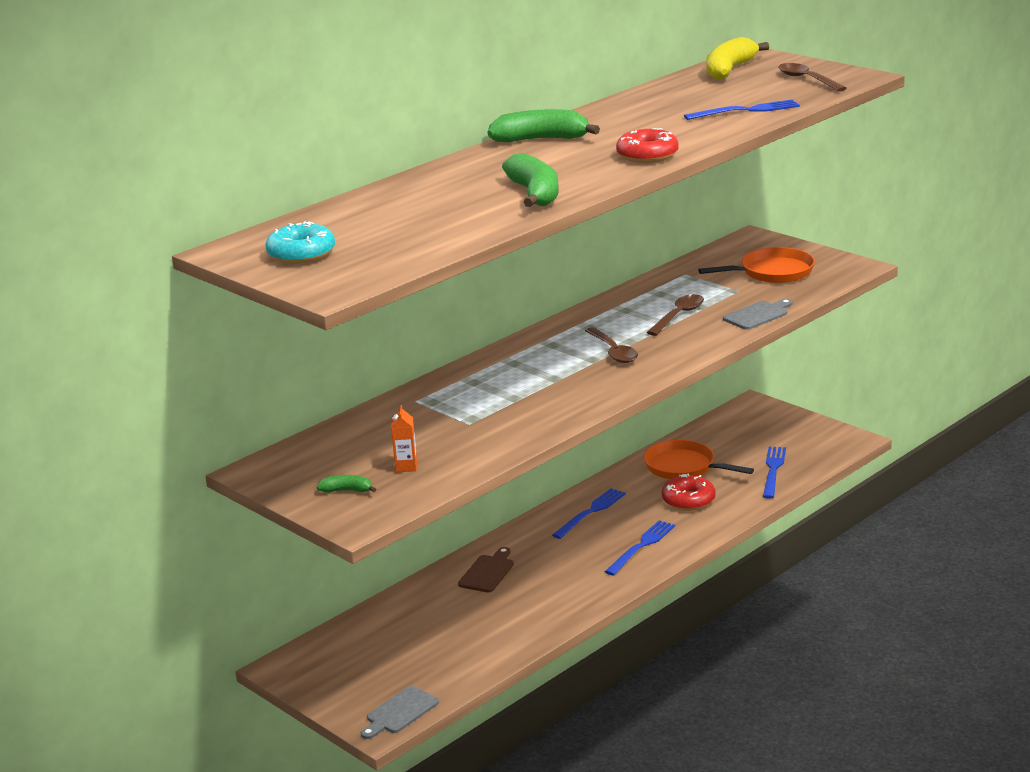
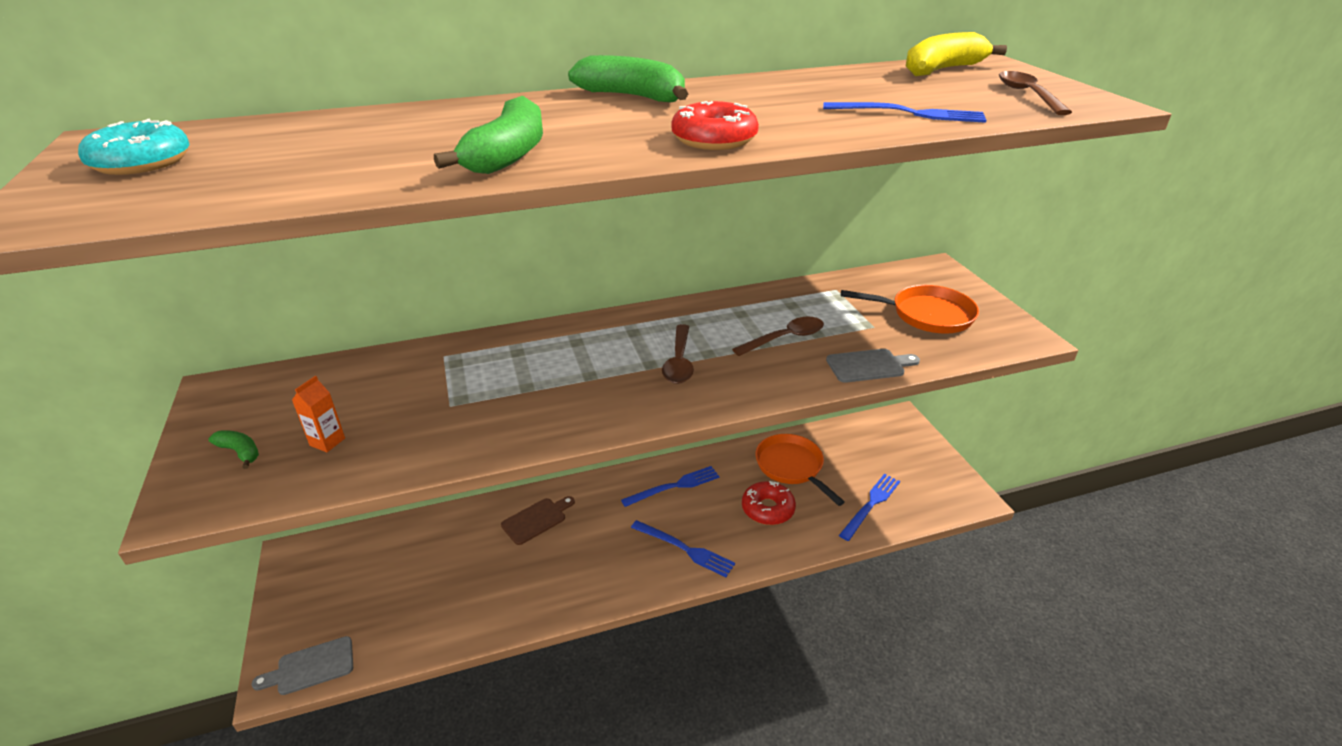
camera: 25 degrees right, 10 degrees up
blue fork [605,520,675,575] -> blue fork turned 60 degrees clockwise [631,520,735,577]

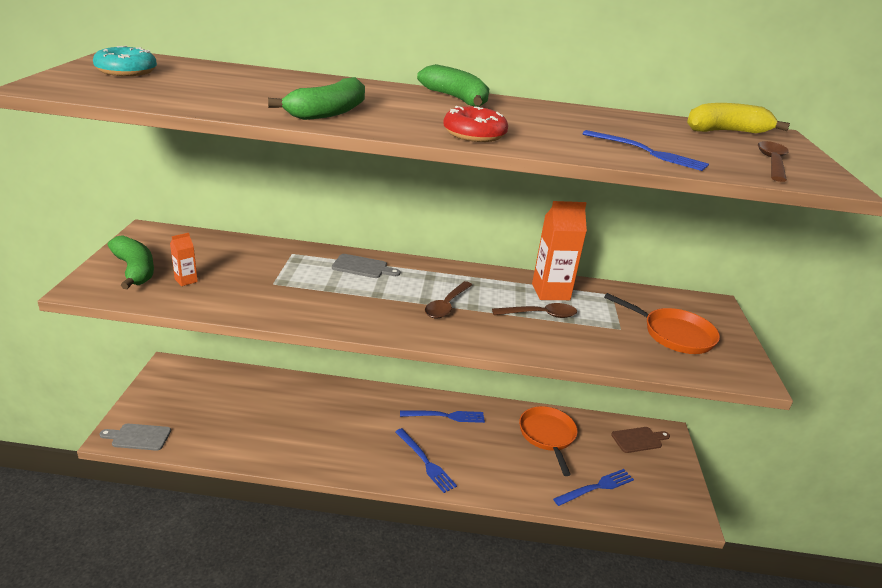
camera: 20 degrees right, 5 degrees down
green banana [208,430,259,469] -> green banana [107,235,154,289], size x2.01
brown cutting board [501,496,575,545] -> brown cutting board moved to [611,427,670,453]
red donut [742,481,796,525] -> none
grey cutting board [826,349,920,383] -> grey cutting board moved to [332,254,400,278]
none -> orange carton [532,201,587,300]

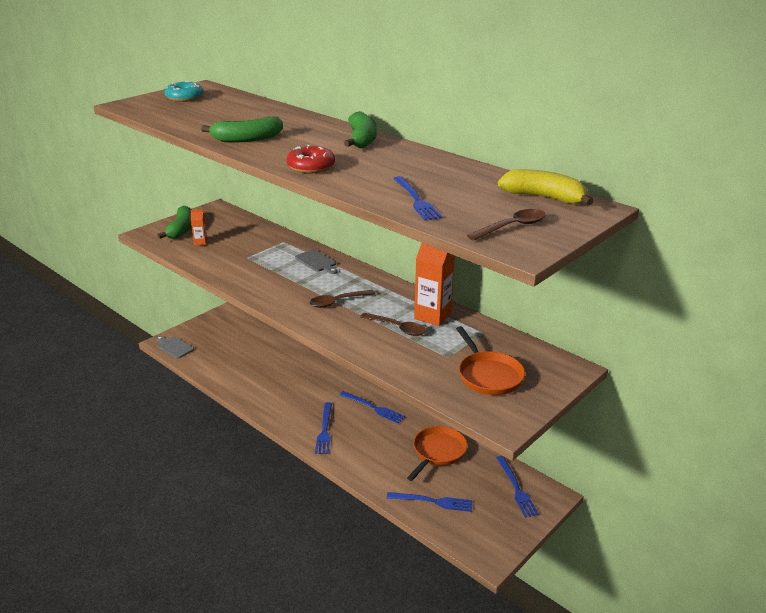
camera: 40 degrees right, 0 degrees up
brown cutting board [611,427,670,453] -> blue fork [496,456,539,518]

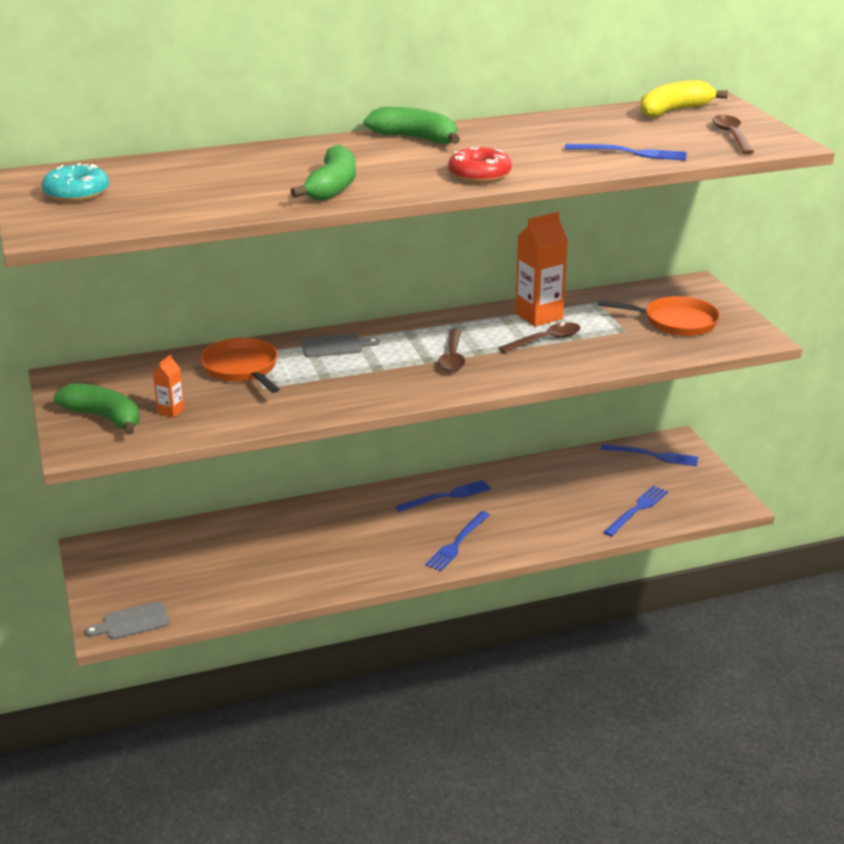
camera: 60 degrees left, 0 degrees up
blue fork [315,402,332,454] -> blue fork turned 90 degrees clockwise [425,511,490,571]
orange pan [407,426,467,481] -> orange pan moved to [200,338,280,393]

